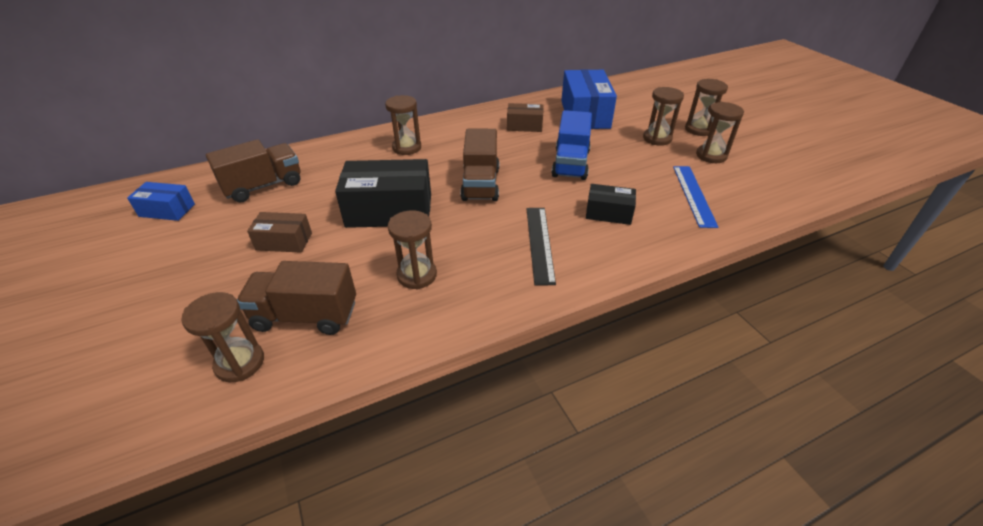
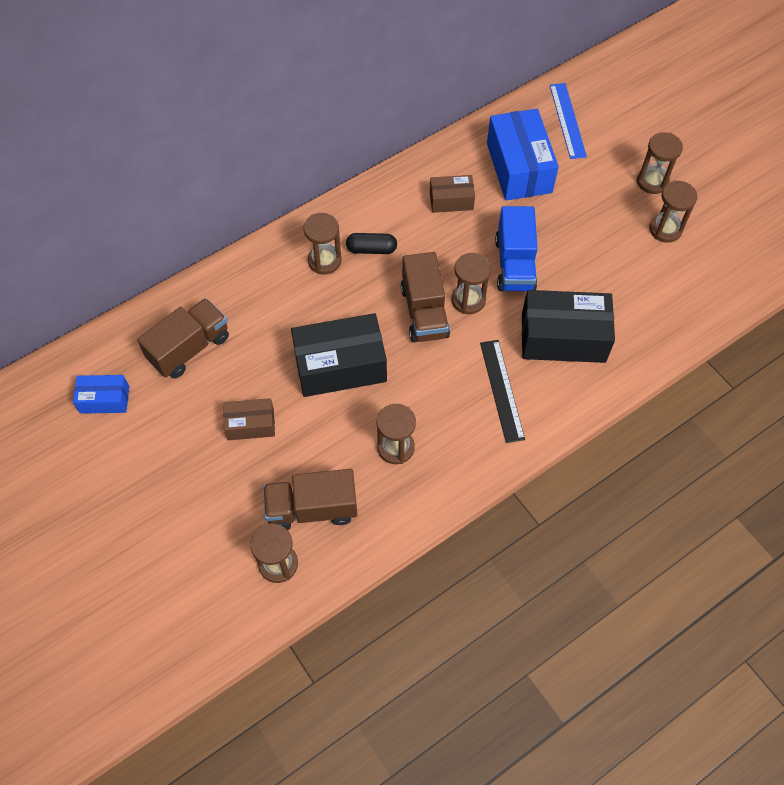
camera: 10 degrees left, 20 degrees up
black box [586,184,636,225] -> black box [522,290,615,363], size x1.85
brown hourglass [643,87,684,146] -> brown hourglass moved to [452,253,491,314]
blue ruler [673,166,719,228] -> blue ruler moved to [550,83,587,159]
none -> black capsule [346,233,397,254]

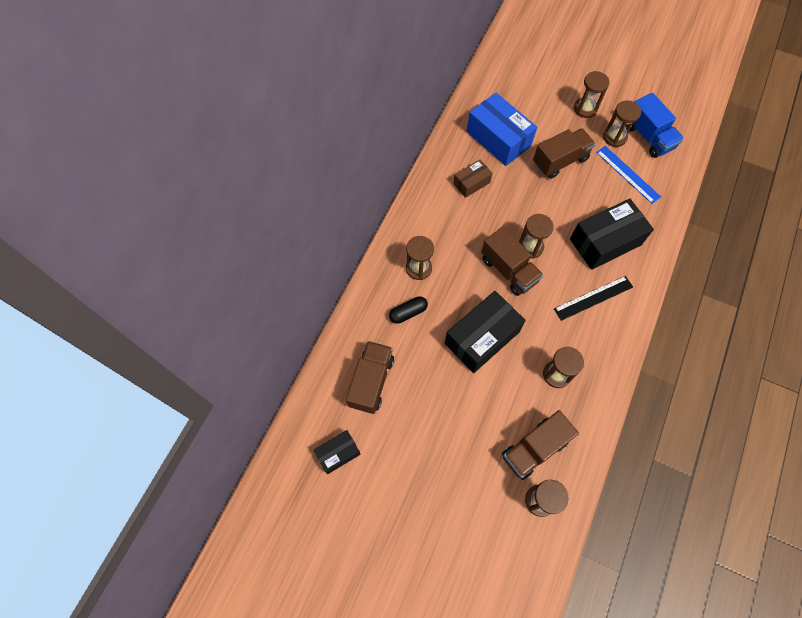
camera: 30 degrees left, 5 degrees up
blue box [73,375,129,414] -> black box [314,430,360,474]
brown box [223,398,275,440] -> none
black capsule [346,233,397,254] -> black capsule moved to [389,296,428,324]
black ruler [480,340,525,443] -> black ruler turned 75 degrees counterclockwise [554,276,633,321]
blue truck [495,206,538,291] -> blue truck moved to [626,93,684,158]
blue ruler [550,83,587,159] -> blue ruler moved to [596,146,661,204]
none -> brown truck [533,128,595,179]

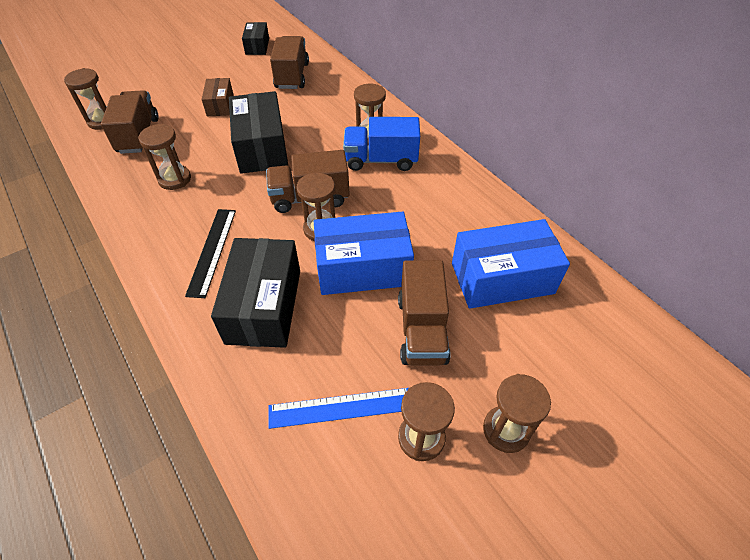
camera: 120 degrees right, 15 degrees down
brown truck [346,341,394,414] -> brown truck turned 135 degrees counterclockwise [270,36,309,89]
black capsule [389,296,428,324] -> none
brown box [453,159,493,198] -> brown box moved to [202,78,234,116]
blue truck [626,93,684,158] -> blue truck moved to [343,117,420,171]
none -> blue box [314,212,414,295]

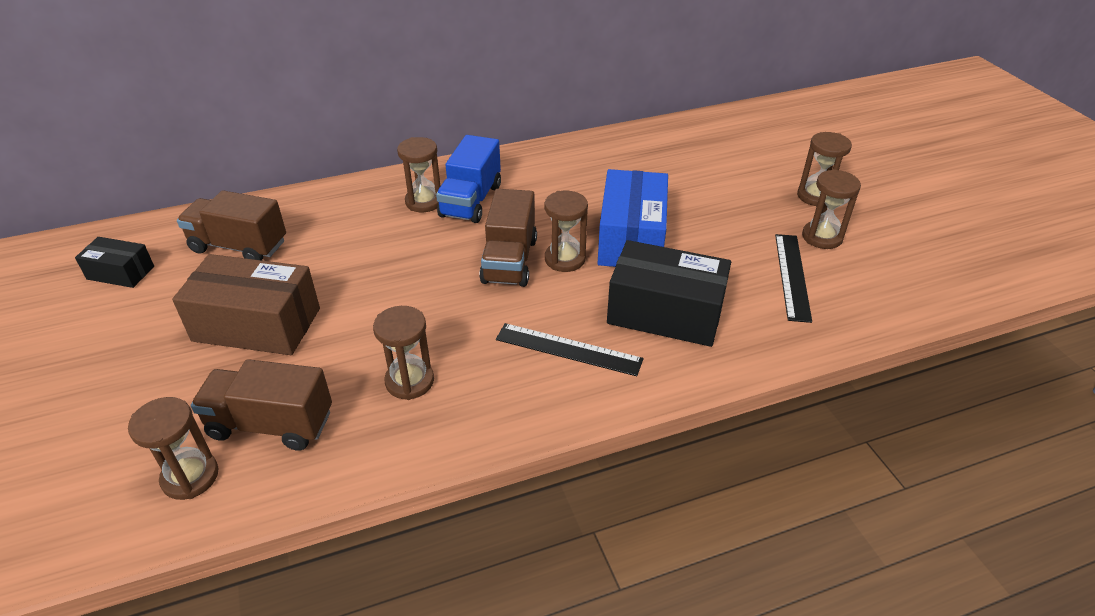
camera: 75 degrees left, 10 degrees down
brown box [202,78,234,116] -> brown box [172,254,320,355], size x1.85
black box [229,91,288,174] -> none
blue ruler [268,388,409,429] -> black ruler [775,234,812,323]
brown truck [398,260,450,366] -> none
blue box [452,219,570,309] -> none

